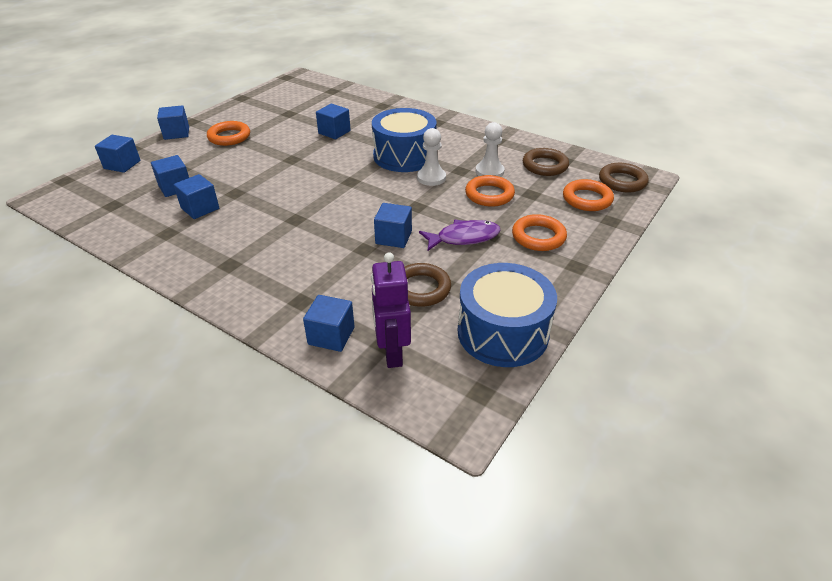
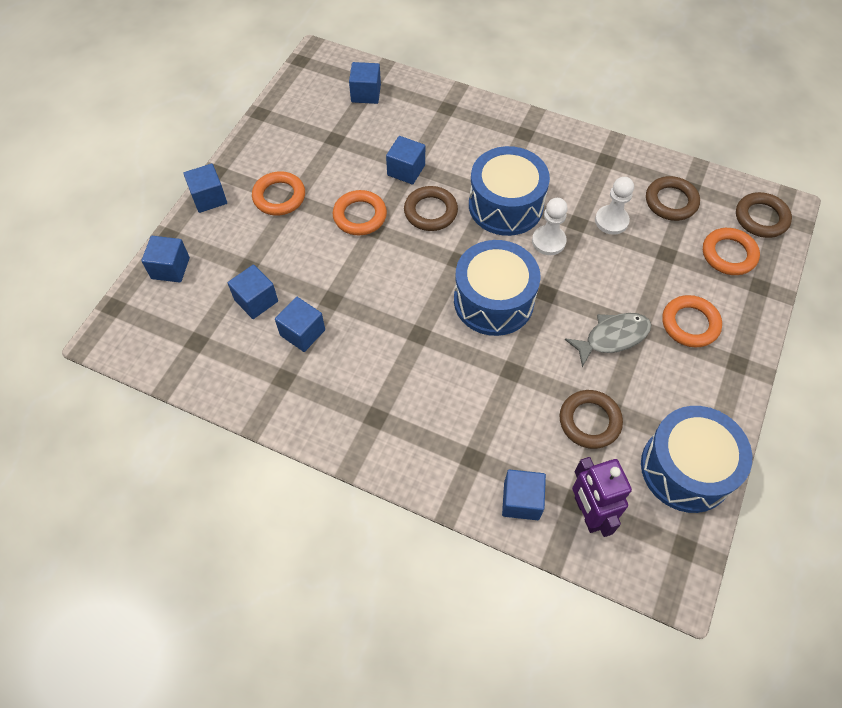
camera: 10 degrees left, 20 degrees up
blue cube [374,203,412,248] -> blue cube moved to [349,62,381,104]
purple fish [419,220,501,251] -> grey fish [565,313,651,367]
orange ring [465,175,515,207] -> orange ring moved to [333,190,387,235]
none -> brown ring [404,186,458,231]
none -> blue drum [454,240,540,336]

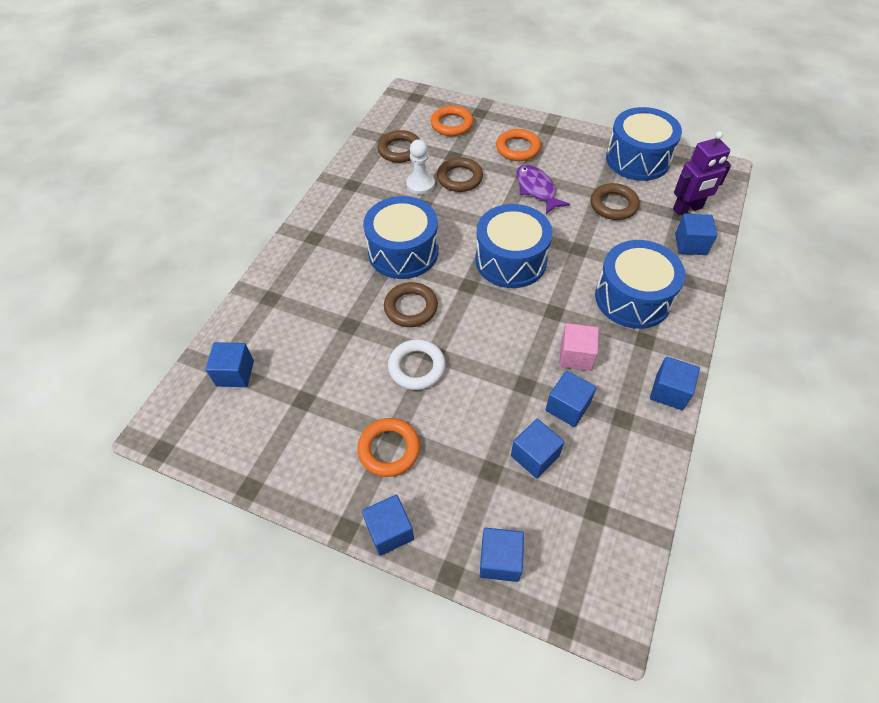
camera: 90 degrees left, 5 degrees down
orange ring [333,190,387,235] -> white ring [388,339,446,390]
blue cube [386,136,425,185] -> blue cube moved to [650,357,700,410]
white pawn [532,198,568,255] -> none
grey fish [565,313,651,367] -> purple fish [517,165,570,214]
brown ring [736,192,792,238] -> brown ring moved to [437,157,483,192]
none -> pink cube [559,323,599,371]
none -> blue drum [595,240,685,329]

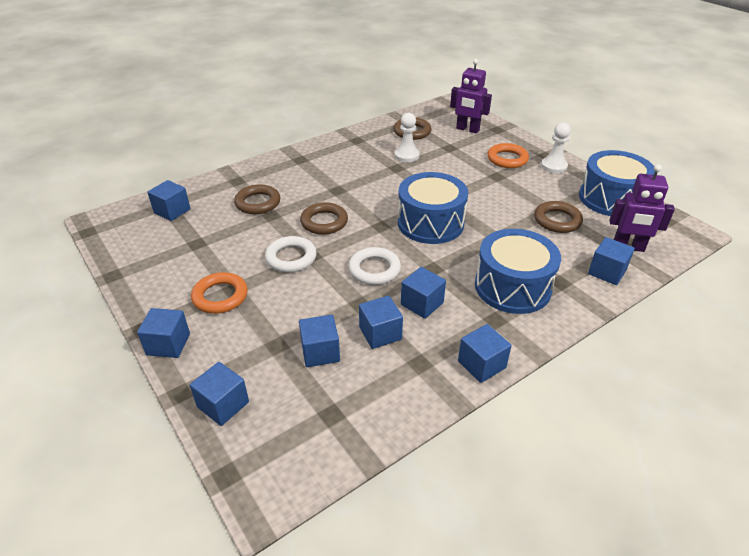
camera: 30 degrees right, 15 degrees down
blue drum [363,196,438,279] -> none
orange ring [431,105,474,136] -> purple robot [450,59,492,133]
brown ring [437,157,483,192] -> brown ring moved to [234,184,280,214]
purple fish [517,165,570,214] -> none
pink cube [559,323,599,371] -> blue cube [401,267,446,319]
none -> white ring [348,247,401,285]
none -> white pawn [541,123,571,173]

